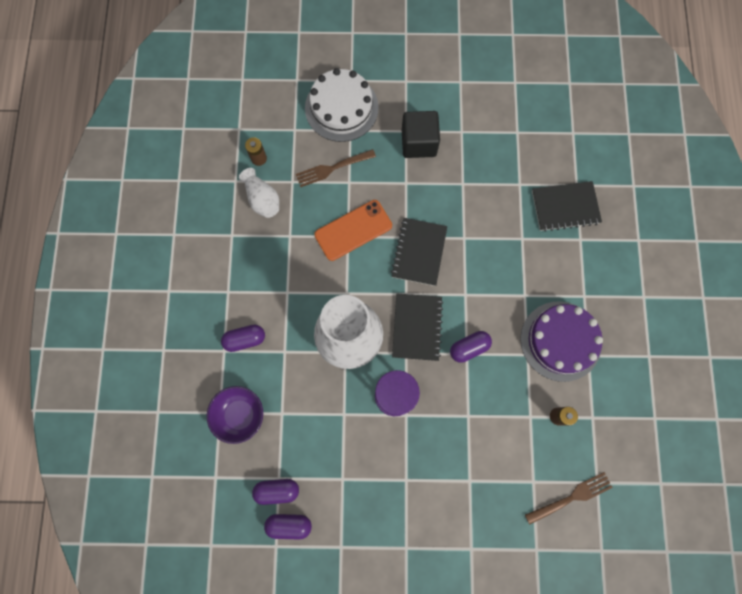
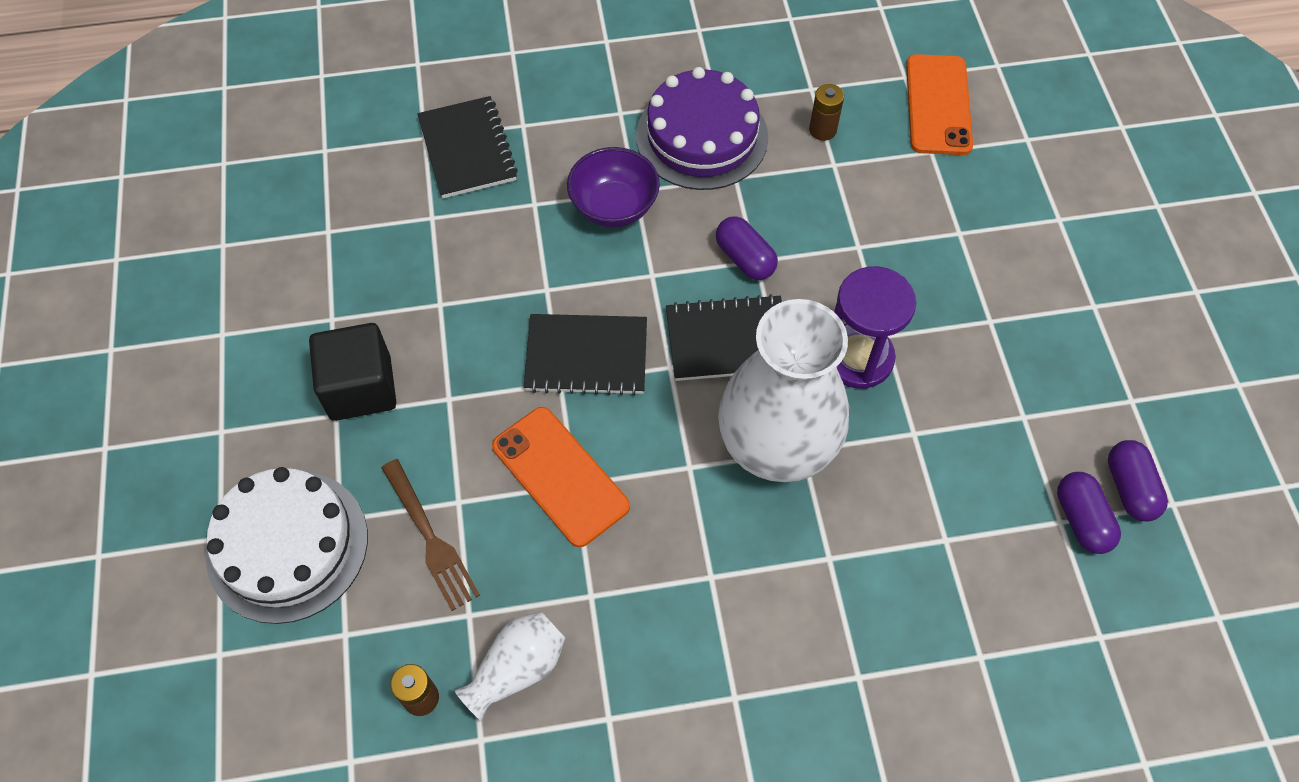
camera: 100 degrees left, 15 degrees down
purple bowl [207,386,263,444] -> purple bowl moved to [567,147,660,227]
purple capsule [221,324,265,352] -> none
brown fork [525,472,613,525] -> orange phone [906,54,973,155]

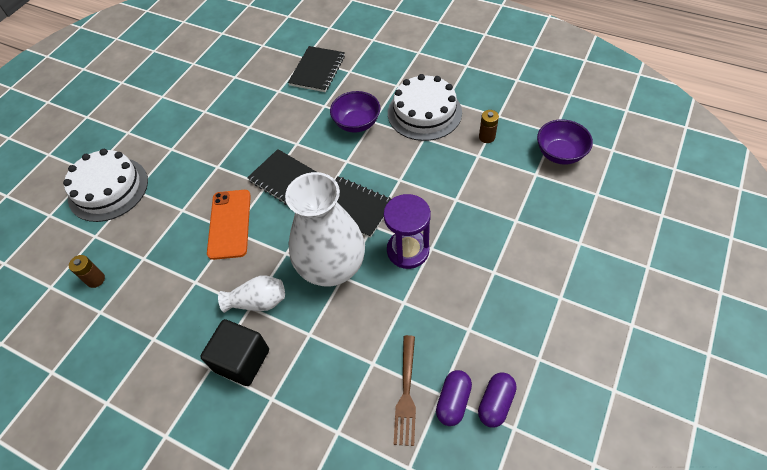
camera: 40 degrees right, 5 degrees down
black cube [309,323,396,421] -> black cube moved to [200,319,269,386]
brown fork [381,459,480,611] -> brown fork moved to [394,335,416,446]
white vase [454,612,565,721] -> white vase moved to [218,275,285,313]
purple cake [636,67,768,190] -> white cake [388,74,462,141]
purple capsule [716,216,778,280] -> none
orange phone [906,54,973,155] -> purple bowl [537,119,593,165]

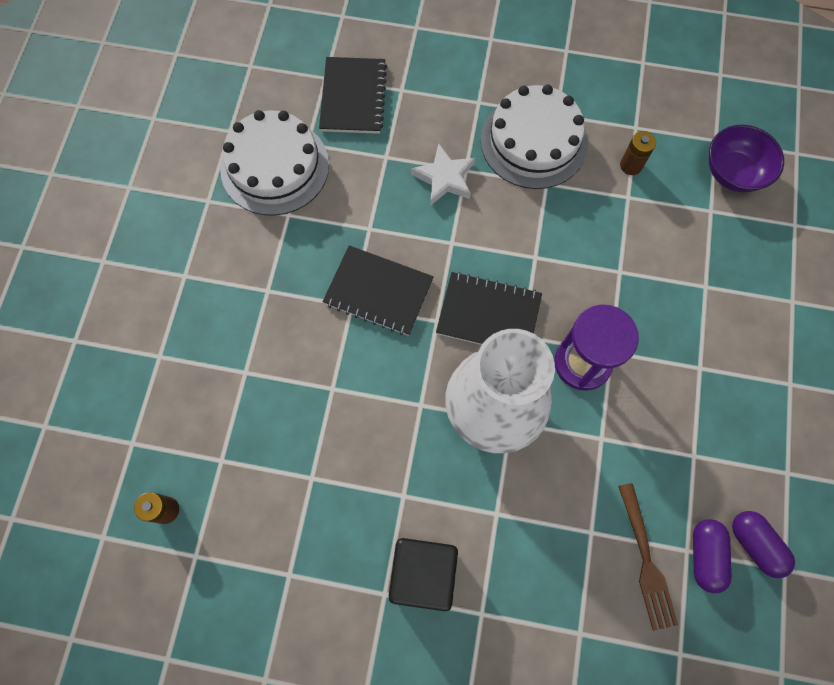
camera: 20 degrees left, 15 degrees up
white cake [63,149,148,222] -> white cake moved to [220,110,329,216]
orange phone [207,190,251,260] -> none
white vase [218,275,285,313] -> none
purple bowl [330,91,380,133] -> white star [411,143,475,205]
purple capsule [478,372,517,428] -> purple capsule turned 45 degrees counterclockwise [732,511,795,578]

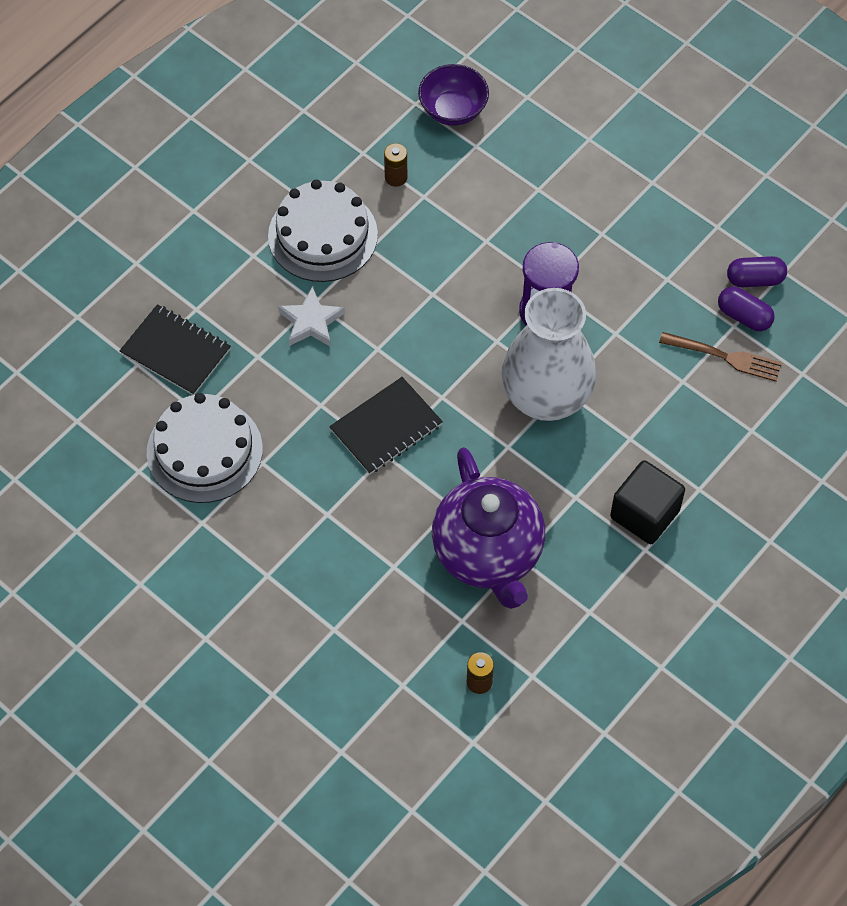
camera: 60 degrees left, 10 degrees down
black notebook [436,272,542,345] -> none
none -> purple teapot [432,447,545,609]

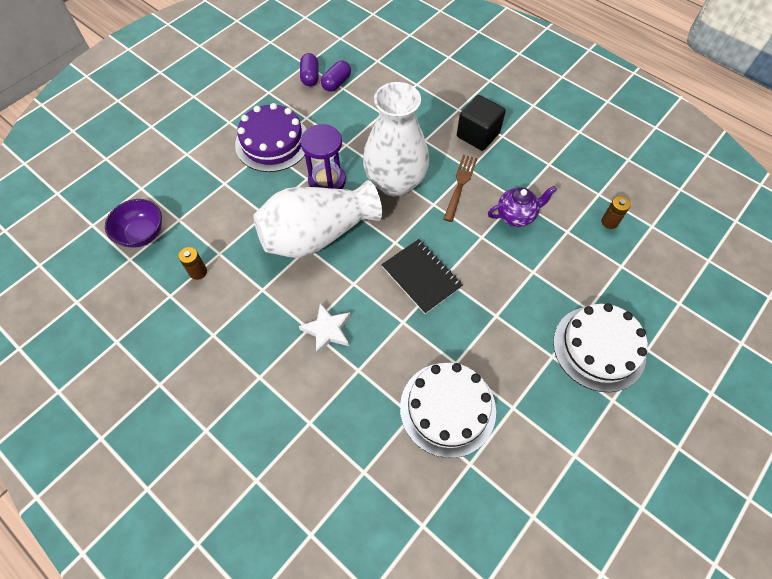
camera: 90 degrees left, 0 degrees up
black notebook [119,304,231,395] -> none
white cake [268,179,378,282] -> white cake moved to [553,303,648,392]
purple teapot [432,447,545,609] -> purple teapot [488,186,557,227], size x0.53
brown fork [659,332,782,382] -> brown fork moved to [444,155,477,222]
none -> purple cake [235,103,306,172]
none -> white vase [253,180,382,258]

